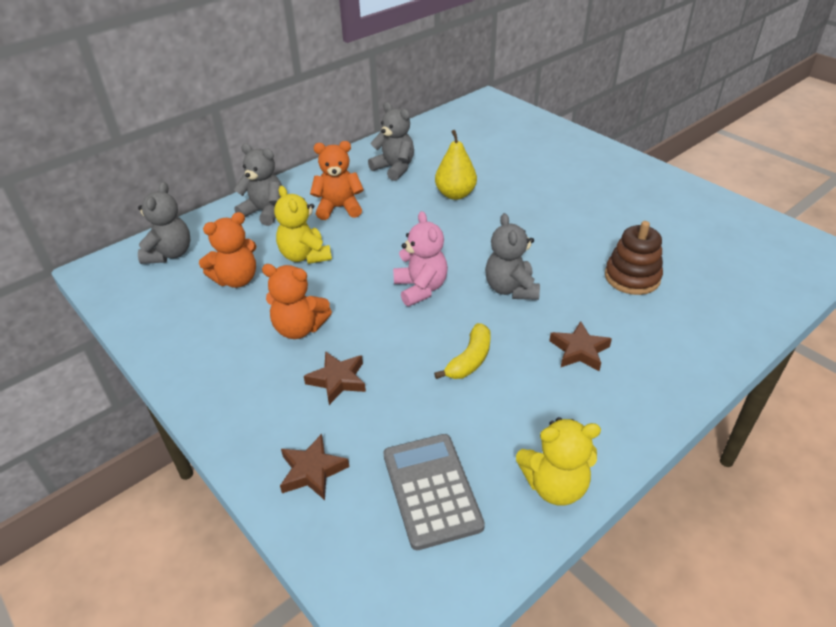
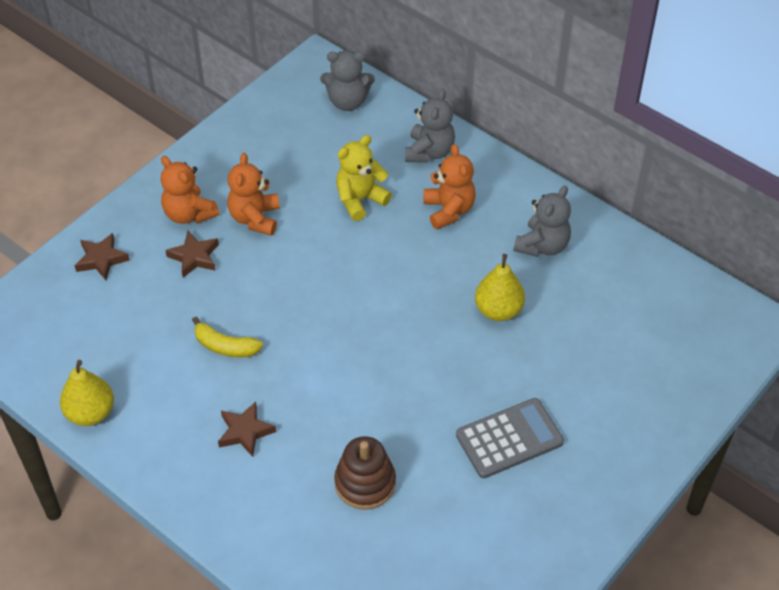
camera: 80 degrees right, 10 degrees up
orange teddy bear [199,212,256,288] -> orange teddy bear moved to [161,156,219,224]
grey calculator [383,434,485,550] -> grey calculator moved to [456,398,564,478]
pink teddy bear [393,211,448,306] -> none
grey teddy bear [485,213,540,300] -> none
yellow teddy bear [516,417,601,506] -> yellow pear [60,360,114,426]

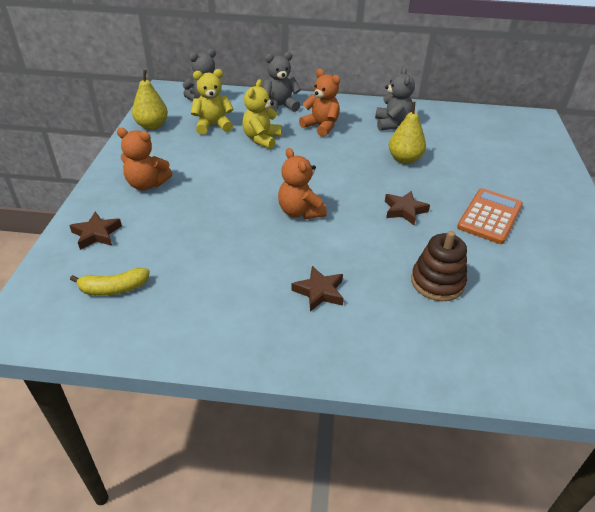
camera: 35 degrees left, 10 degrees down
yellow pear [60,360,114,426] -> yellow pear moved to [132,70,168,130]
brown star [165,231,219,278] -> brown star moved to [385,191,430,225]
yellow banana [192,317,263,357] -> yellow banana moved to [70,268,150,296]
orange teddy bear [228,153,280,236] -> orange teddy bear moved to [278,148,327,219]
grey teddy bear [405,89,455,163] -> grey teddy bear turned 90 degrees counterclockwise [263,52,301,112]
grey calculator [456,398,564,478] -> orange calculator [457,188,523,244]
none -> yellow teddy bear [191,69,234,135]

